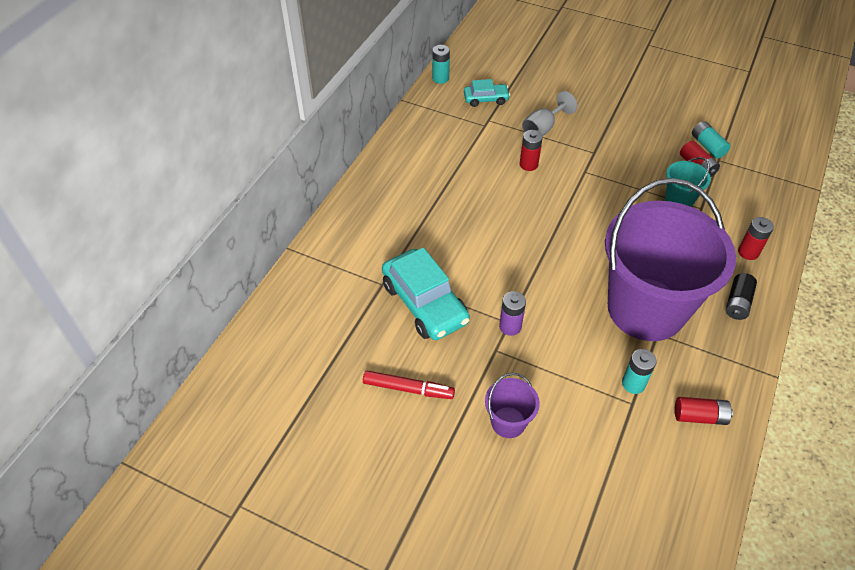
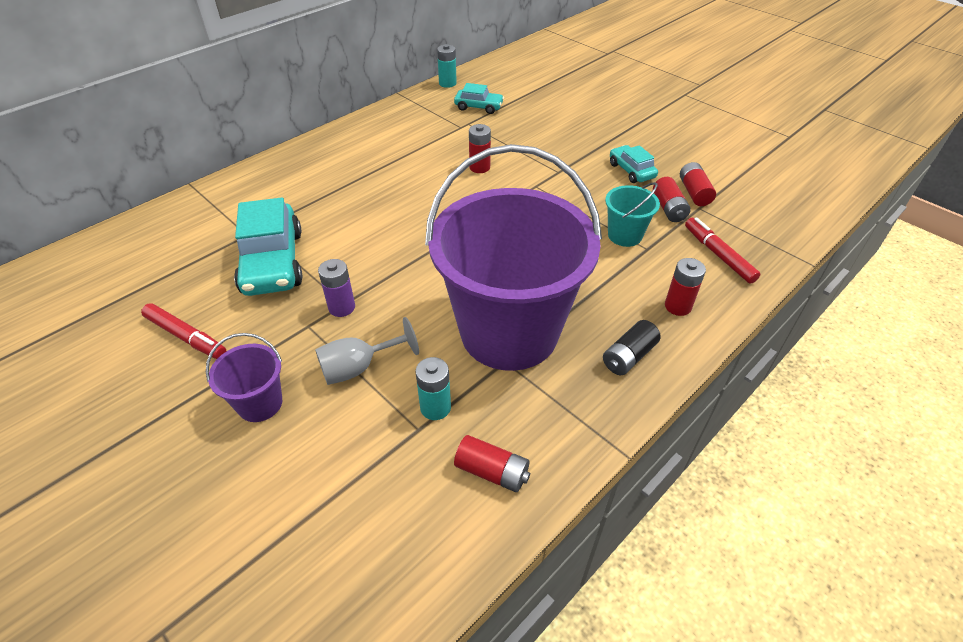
camera: 20 degrees right, 5 degrees down
grey goblet [522,91,577,136] -> grey goblet moved to [315,317,419,385]
turquoise battery [692,121,731,158] -> red battery [680,162,716,206]
none -> turquoise car [610,145,658,183]
none -> red marker [685,217,760,284]

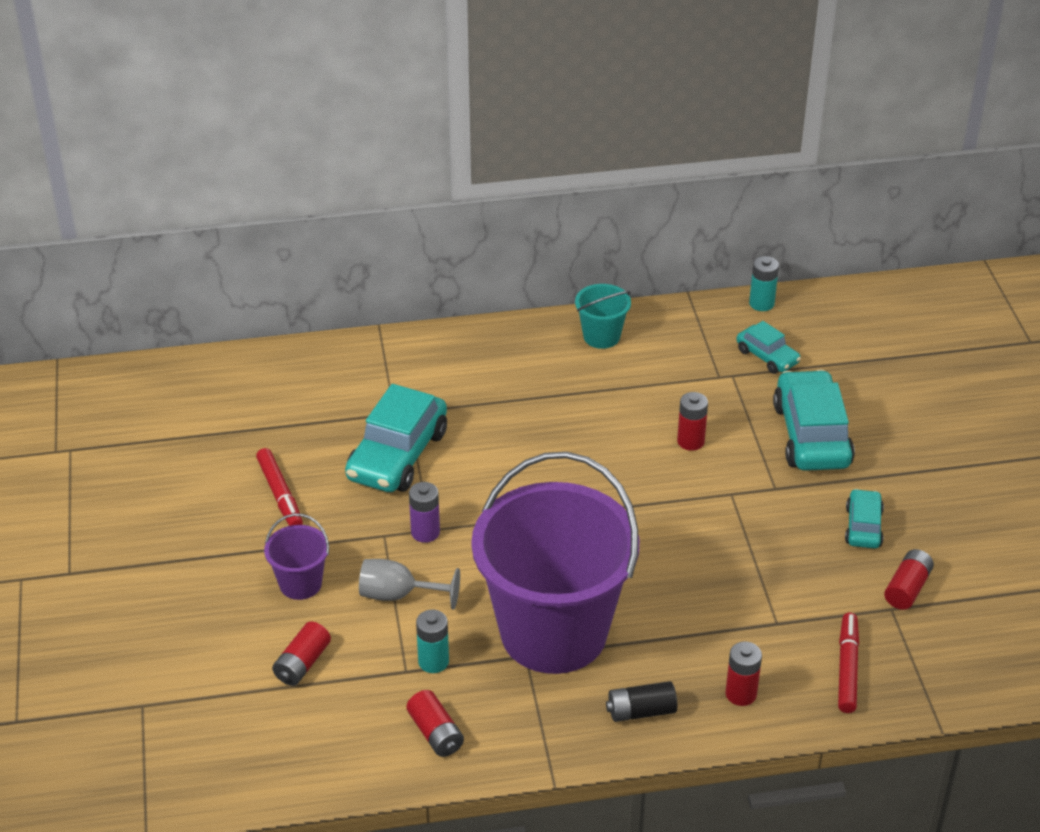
camera: 35 degrees right, 5 degrees down
turquoise bucket [605,182,660,247] -> turquoise bucket moved to [575,284,631,349]
red battery [653,177,691,222] -> red battery moved to [272,621,331,686]
none -> turquoise car [773,370,855,471]

